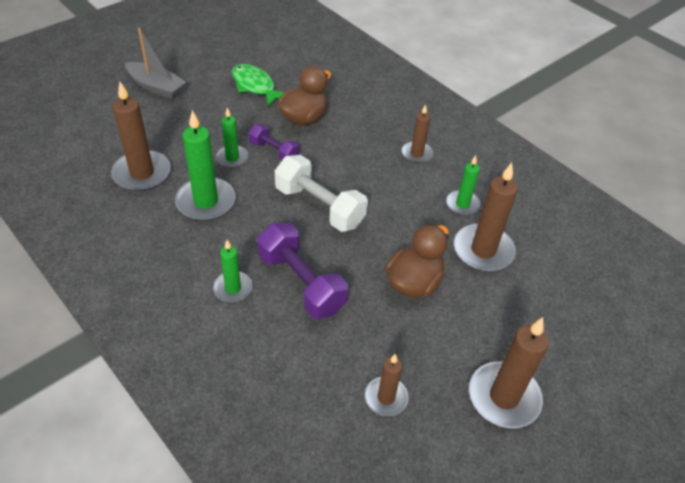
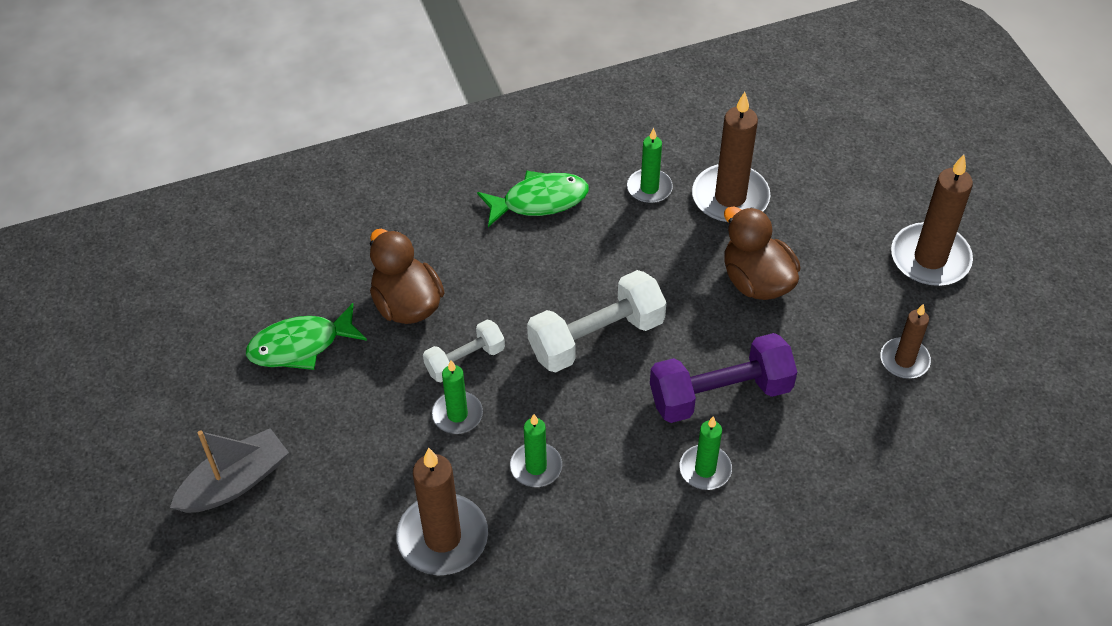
camera: 65 degrees left, 5 degrees up
green candle [175,110,236,221] -> green candle [510,414,562,487], size x0.59
purple dumbbell [248,124,299,161] -> white dumbbell [423,320,505,382]
brown candle [401,104,433,164] -> green fish [477,170,589,227]

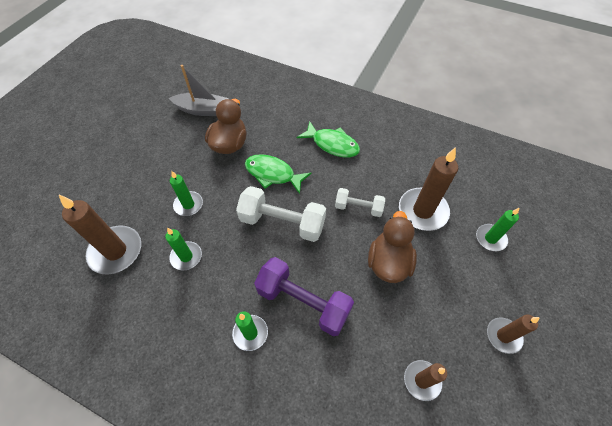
camera: 45 degrees right, 5 degrees up
grey boat [170,428,289,513] -> grey boat moved to [169,65,229,116]
green fish [246,303,367,370] -> green fish moved to [245,154,311,194]
white dumbbell [423,320,505,382] -> white dumbbell moved to [335,188,385,217]
green candle [627,128,673,203] -> green candle moved to [476,208,519,251]
brown candle [891,155,973,286] -> brown candle [487,315,540,354], size x0.59

